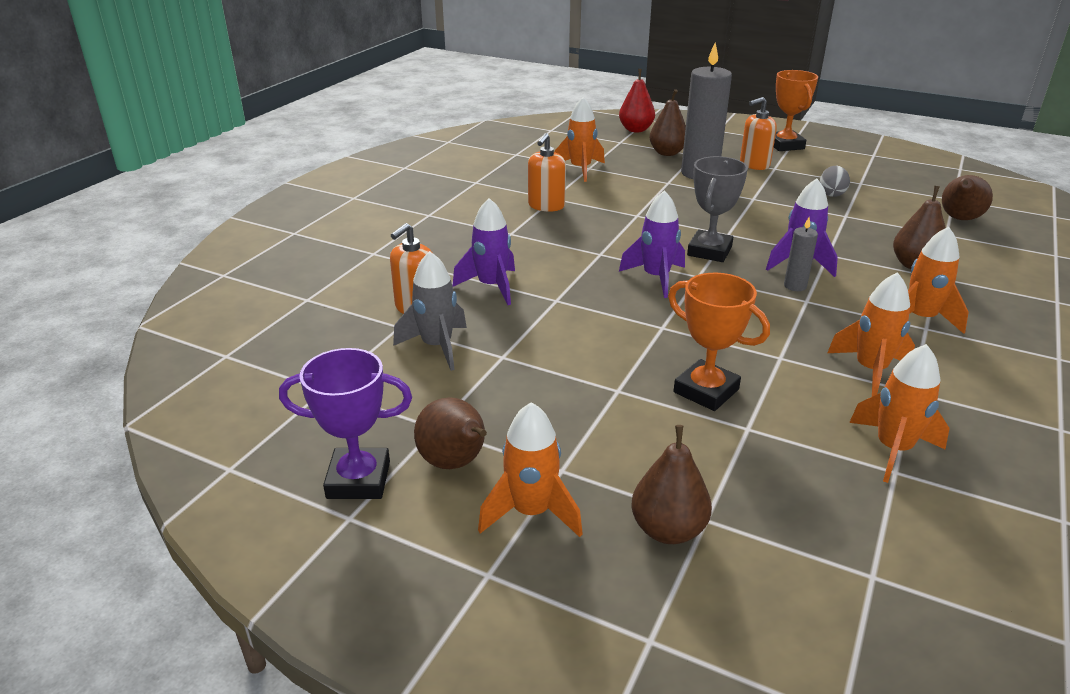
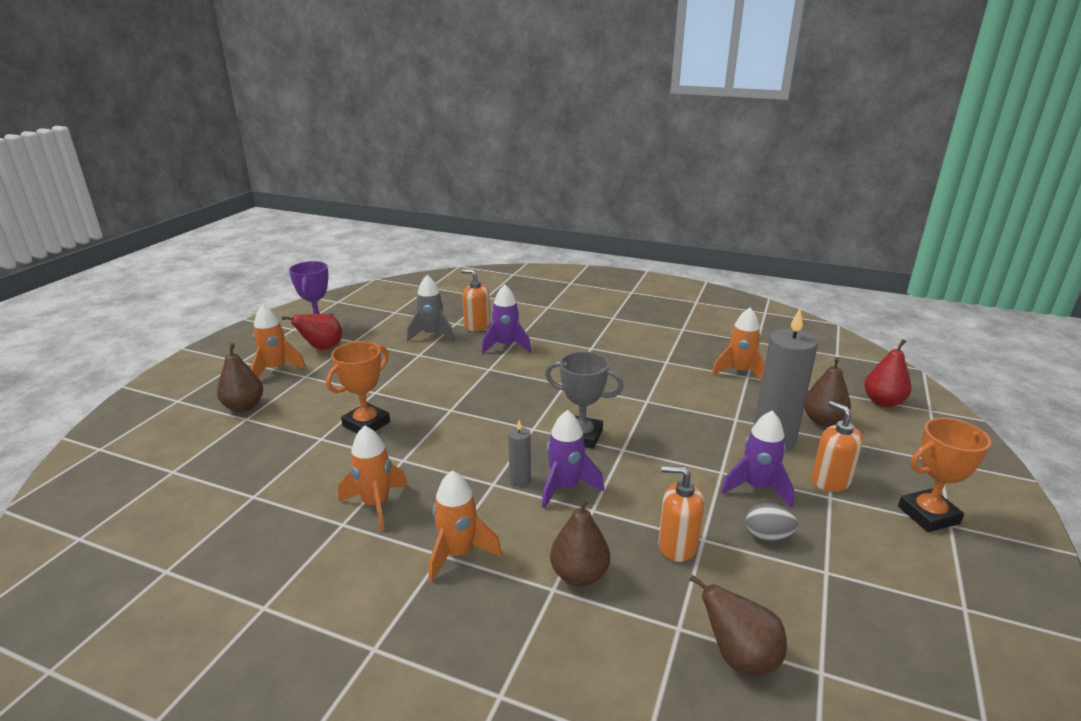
camera: 85 degrees right, 5 degrees down
brown pear [414,397,487,469] -> red pear [282,314,342,350]
orange soap dispenser [528,133,566,212] -> orange soap dispenser moved to [658,465,704,562]
purple rocket [619,190,685,298] -> purple rocket moved to [721,411,794,508]
orange rocket [849,344,950,483] -> none

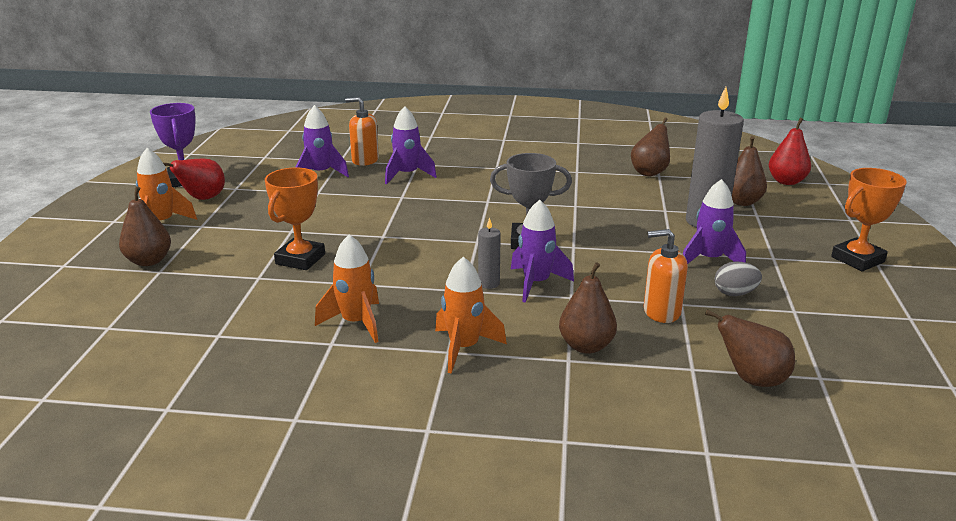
camera: 15 degrees left, 0 degrees up
grey rocket [406,275,454,342] -> purple rocket [296,105,349,177]
orange rocket [711,308,765,381] -> brown pear [631,118,670,176]
orange soap dispenser [811,401,863,492] -> none

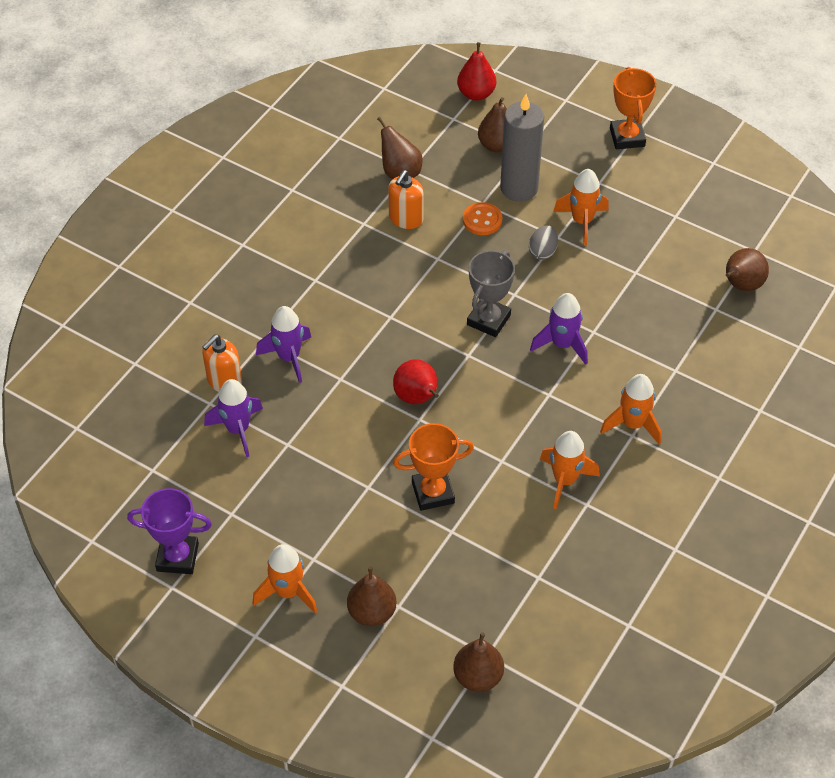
camera: 65 degrees left, 25 degrees up
red pear [163,159,225,200] -> red pear moved to [393,359,439,404]
orange trophy [265,168,325,270] -> orange trophy turned 60 degrees counterclockwise [393,423,474,511]
grey candle [478,217,501,289] -> none
brown pear [559,262,617,354] -> brown pear moved to [453,632,504,692]
orange soap dispenser [644,229,688,323] -> orange soap dispenser moved to [388,170,424,229]
purple rocket [683,179,746,264] -> orange rocket [553,169,609,246]
grey egg [715,261,762,296] -> grey egg moved to [529,225,558,260]
none -> orange button [463,202,502,235]

